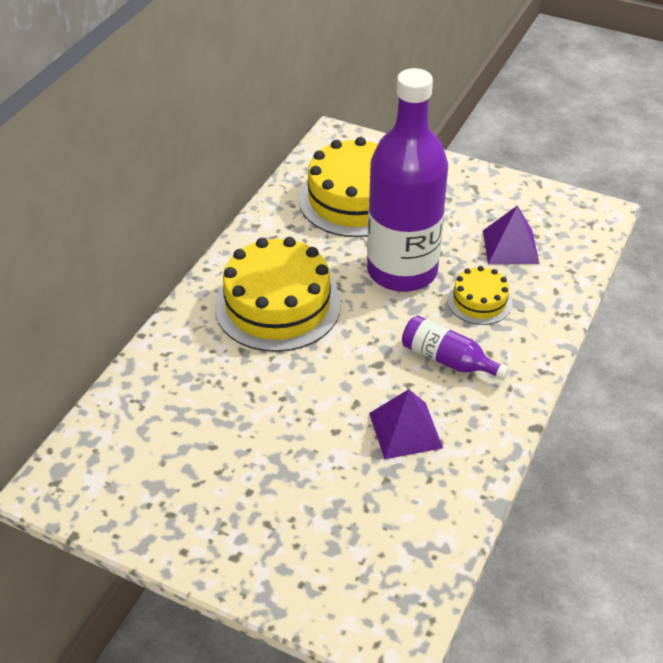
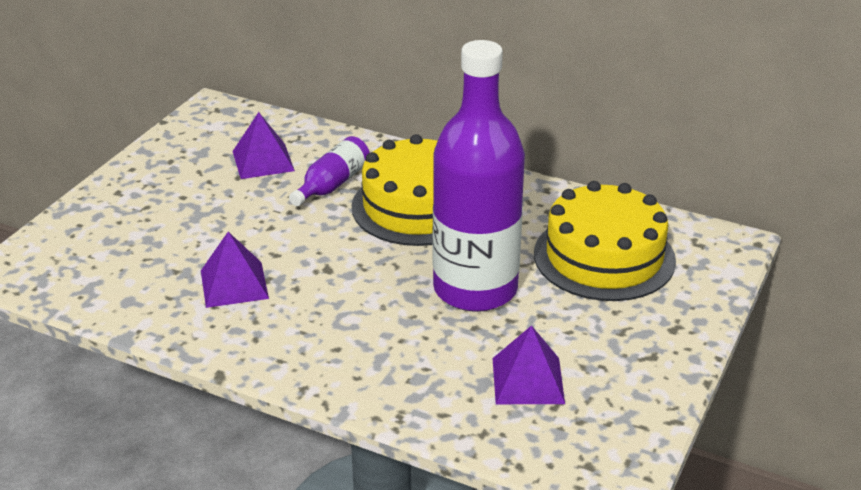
camera: 90 degrees right, 10 degrees down
purple bottle [402,316,510,381] -> purple bottle moved to [289,136,370,206]
yellow cake [447,266,513,325] -> none
none -> purple pyramid [232,112,295,179]

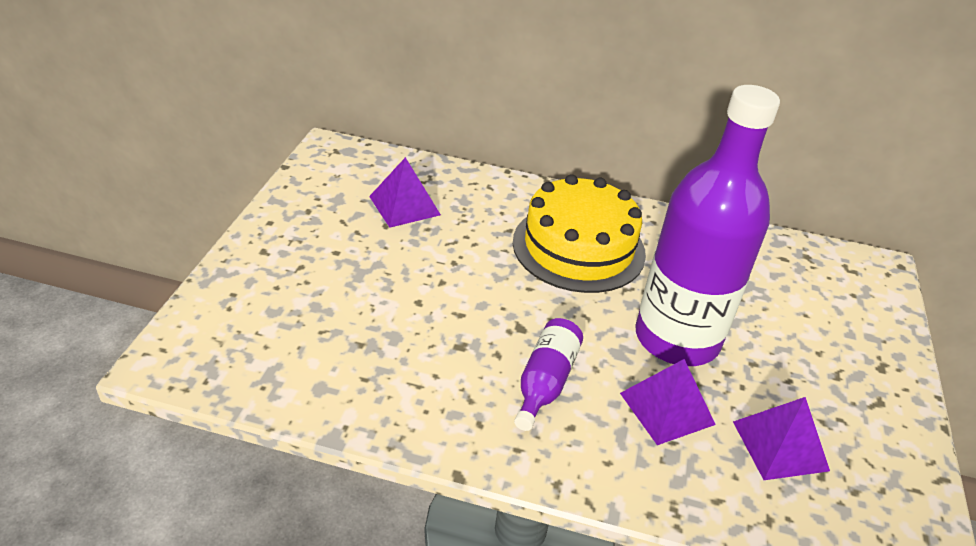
camera: 15 degrees left, 5 degrees up
purple pyramid [201,232,269,308] -> purple pyramid moved to [620,359,716,445]
purple bottle [289,136,370,206] -> purple bottle moved to [514,318,583,431]
yellow cake [534,181,676,301] -> none

